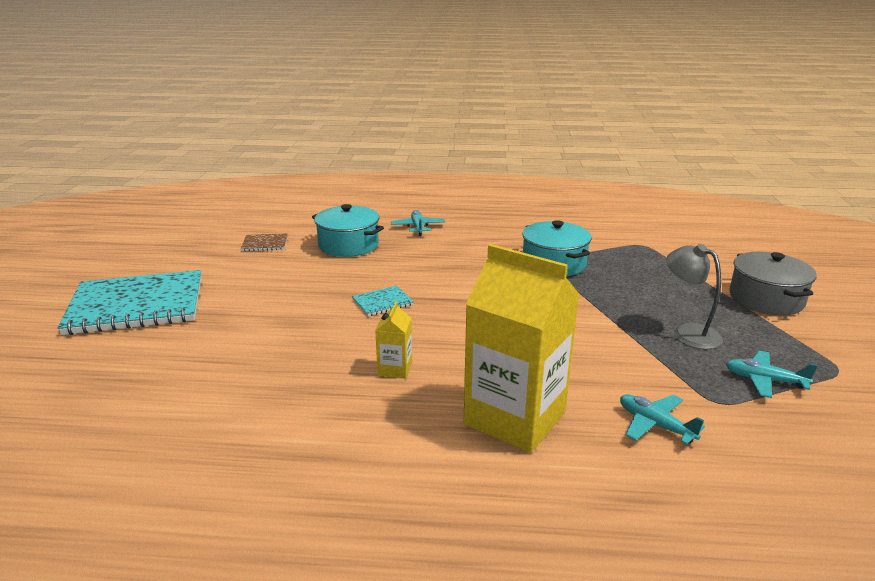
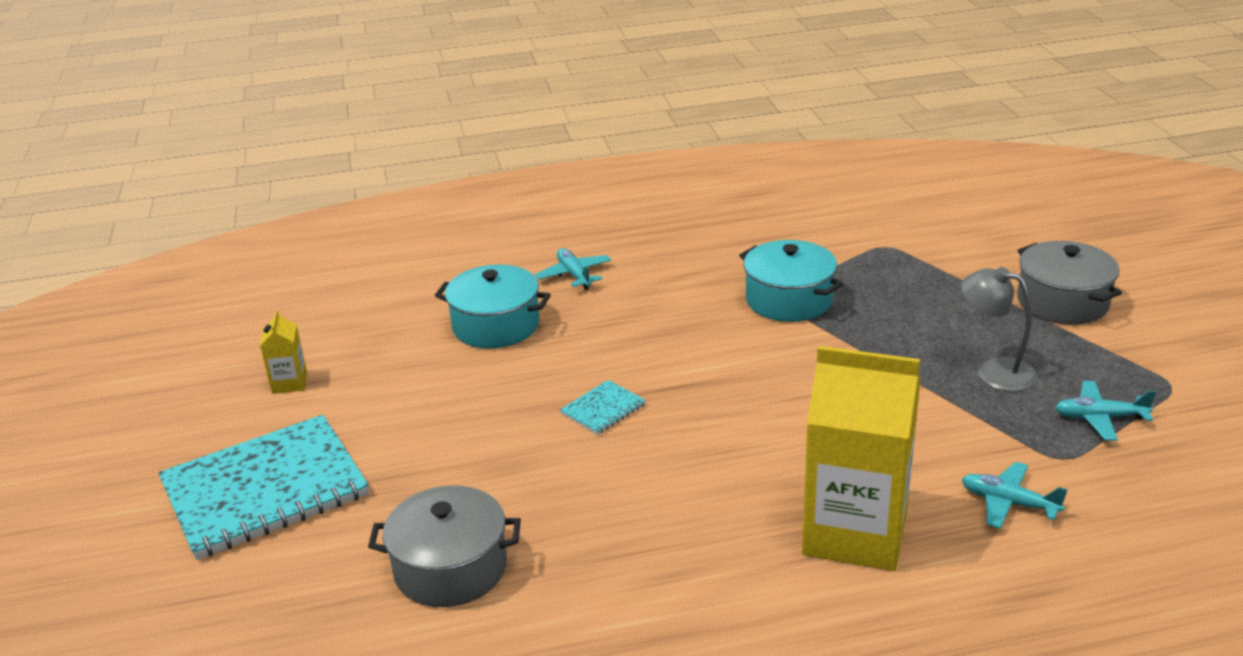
camera: 15 degrees left, 5 degrees up
brown notebook [241,233,288,251] -> none
yellow carton [375,301,412,379] -> yellow carton moved to [260,310,307,394]
none -> grey pot [368,485,521,607]

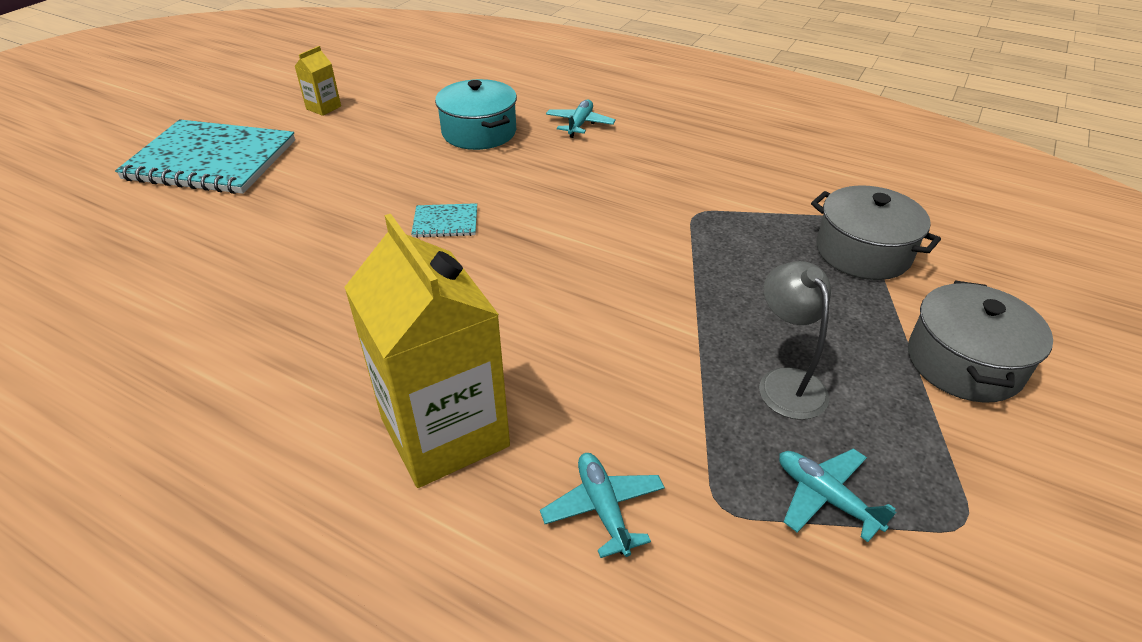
camera: 40 degrees right, 10 degrees up
grey pot [368,485,521,607] -> grey pot moved to [811,185,941,280]
turquoise pot [739,240,843,322] -> none

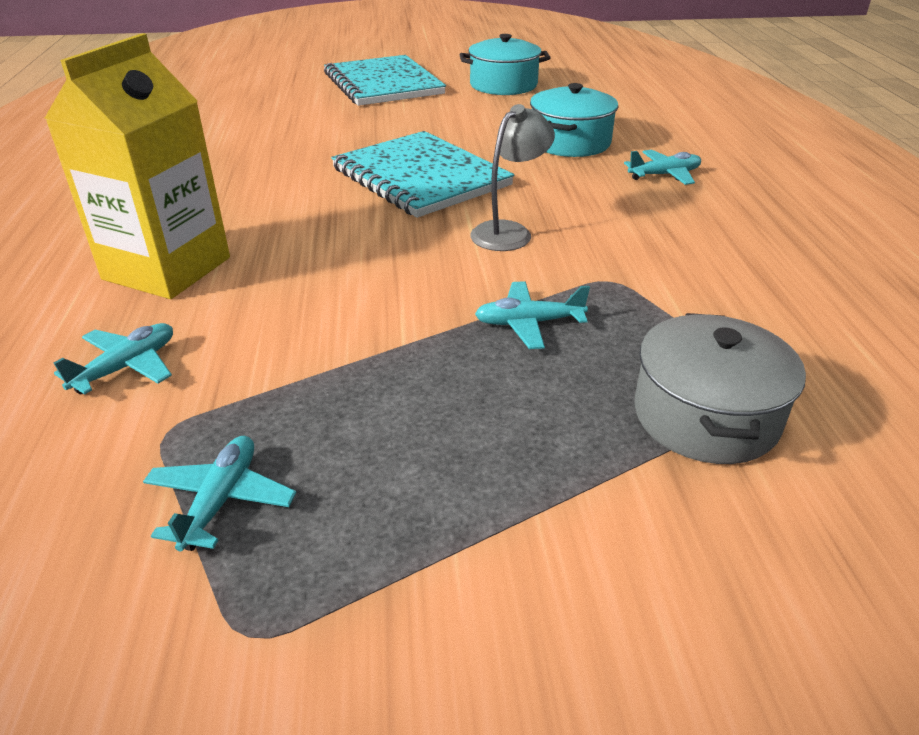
camera: 55 degrees right, 5 degrees down
yellow carton [294,46,341,116] -> turquoise pot [459,34,551,95]
turquoise notebook [411,203,477,238] -> turquoise notebook [331,131,514,218], size x2.38
grey lamp [759,261,831,420] -> grey lamp moved to [470,104,555,251]
grey pot [908,281,1053,403] -> none
none -> turquoise plane [475,281,590,349]

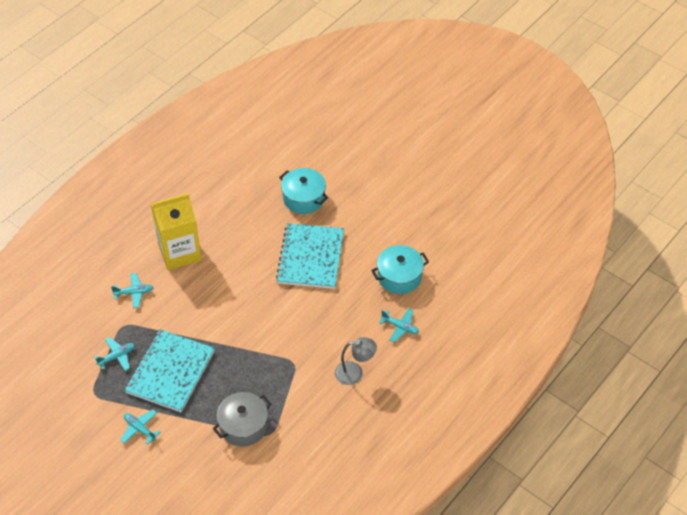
camera: 45 degrees right, 15 degrees up
turquoise notebook [324,55,446,106] -> turquoise notebook moved to [125,329,215,412]
turquoise pot [459,34,551,95] -> turquoise pot moved to [279,168,328,214]
grey lamp [470,104,555,251] -> grey lamp moved to [335,337,377,385]
turquoise plane [475,281,590,349] -> turquoise plane moved to [120,410,161,445]

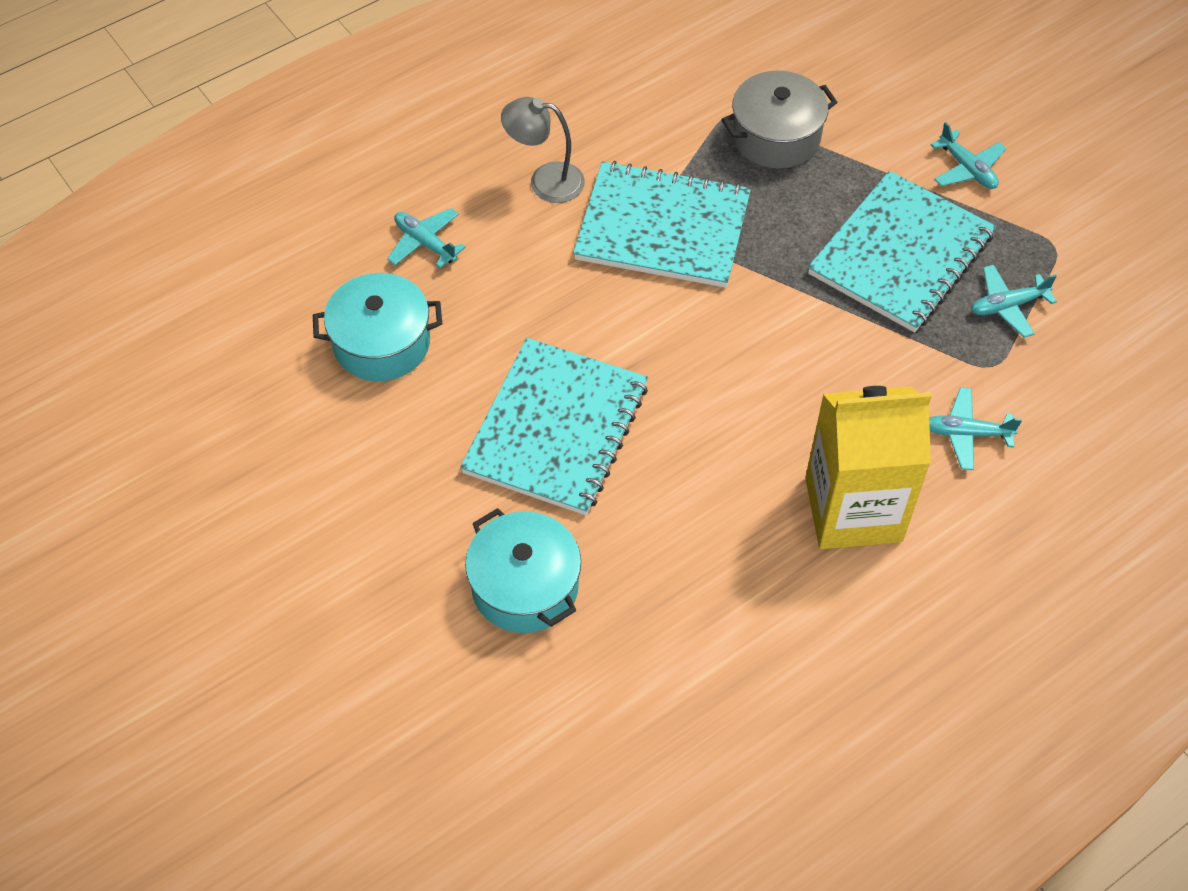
camera: 165 degrees left, 5 degrees up
none -> turquoise notebook [573,161,751,288]

